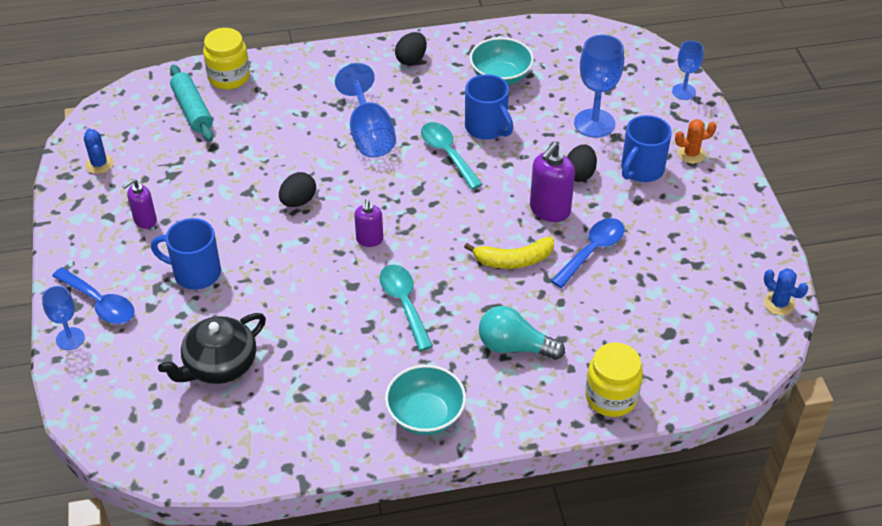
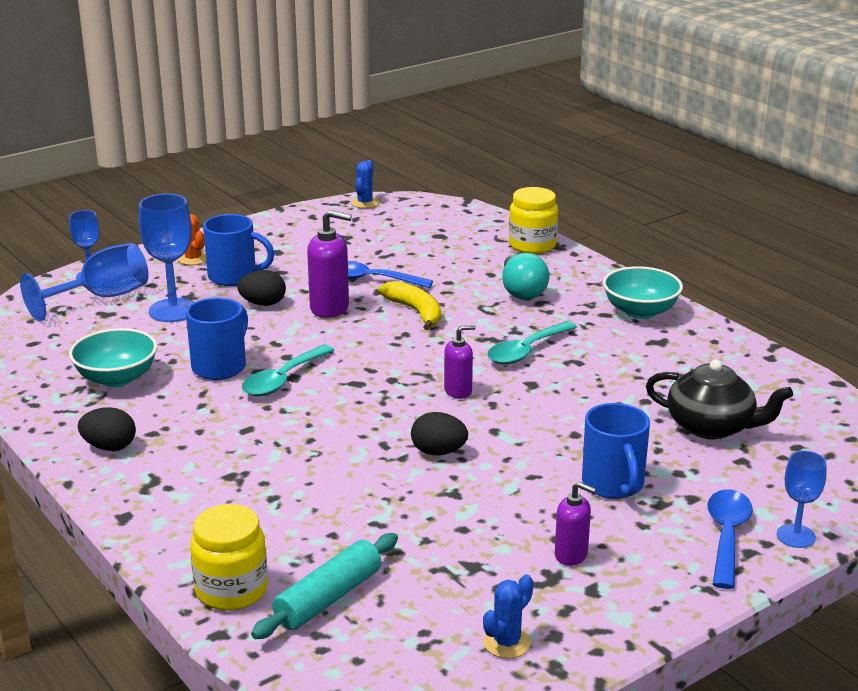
camera: 115 degrees left, 20 degrees down
blue goblet [335,63,396,157] -> blue goblet moved to [20,243,149,322]

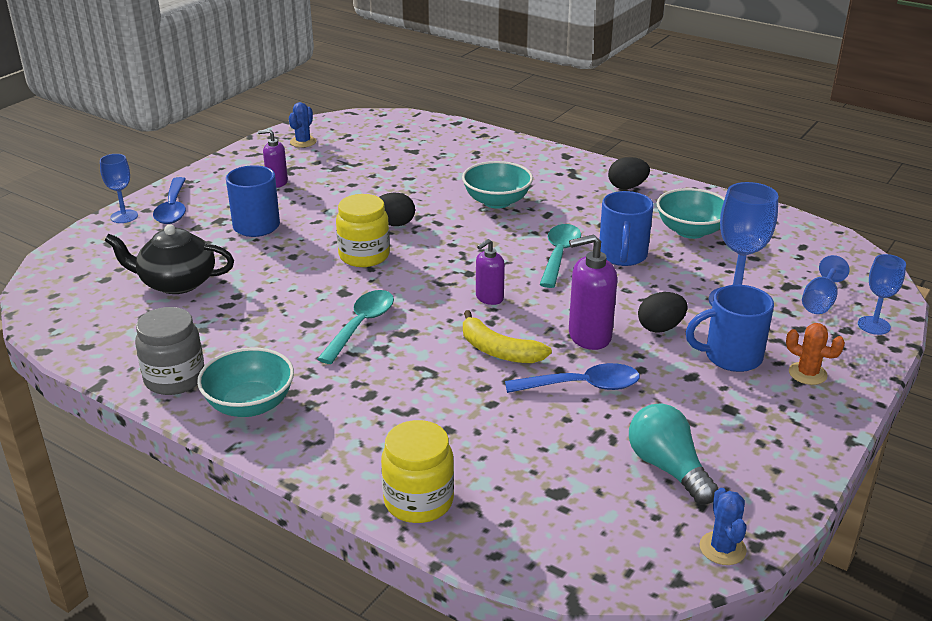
camera: 160 degrees right, 5 degrees up
blue goblet [20,243,149,322] -> blue goblet [802,255,850,314], size x0.59
yellow jar [190,504,268,611] -> yellow jar moved to [336,194,390,267]
turquoise rolling pin [251,533,398,639] -> none
purple soap dispenser [444,325,476,399] -> purple soap dispenser moved to [476,239,505,305]
turquoise light bulb [502,253,550,300] -> turquoise light bulb moved to [629,403,718,504]
none -> grey jar [135,307,204,395]
none -> turquoise bowl [462,161,533,209]

